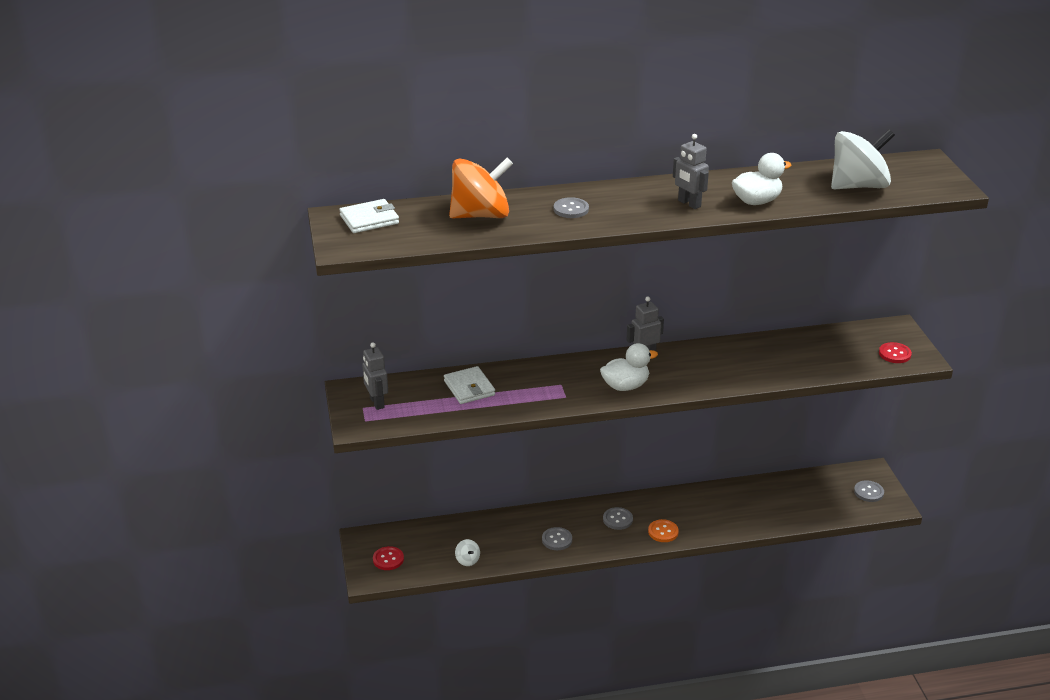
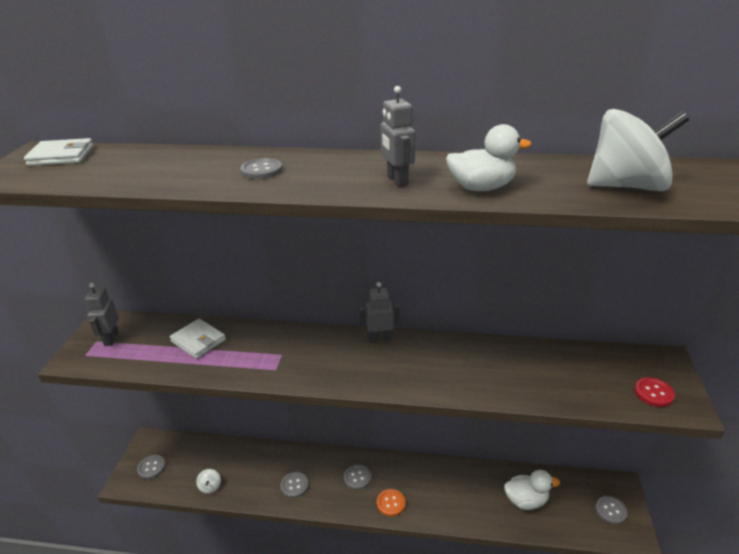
camera: 20 degrees right, 0 degrees up
red button [373,546,404,570] -> grey button [137,455,166,479]
white wallet [444,366,495,404] -> white wallet turned 45 degrees counterclockwise [169,319,226,359]
orange spinning top [449,158,513,218] -> none
white duck [600,343,658,391] -> white duck moved to [504,470,560,510]

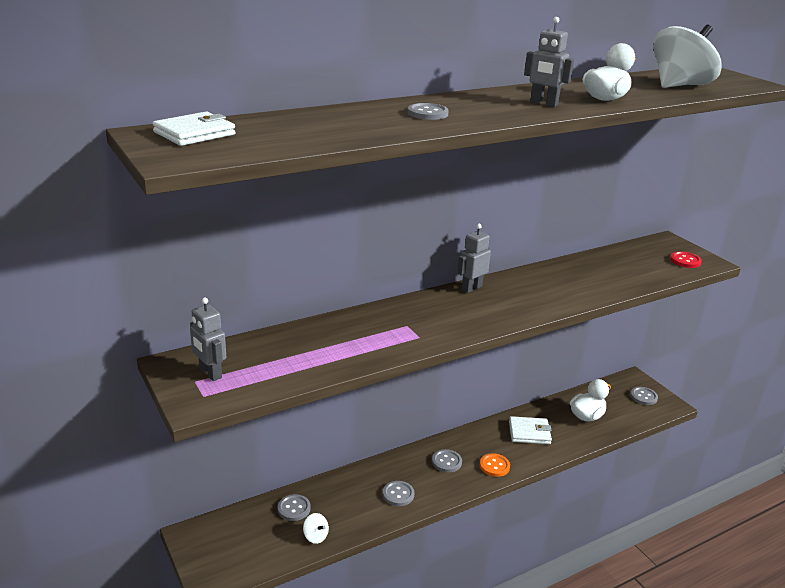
camera: 40 degrees left, 5 degrees down
grey button [137,455,166,479] -> grey button moved to [278,494,311,521]
white wallet [169,319,226,359] -> white wallet moved to [509,416,552,444]

